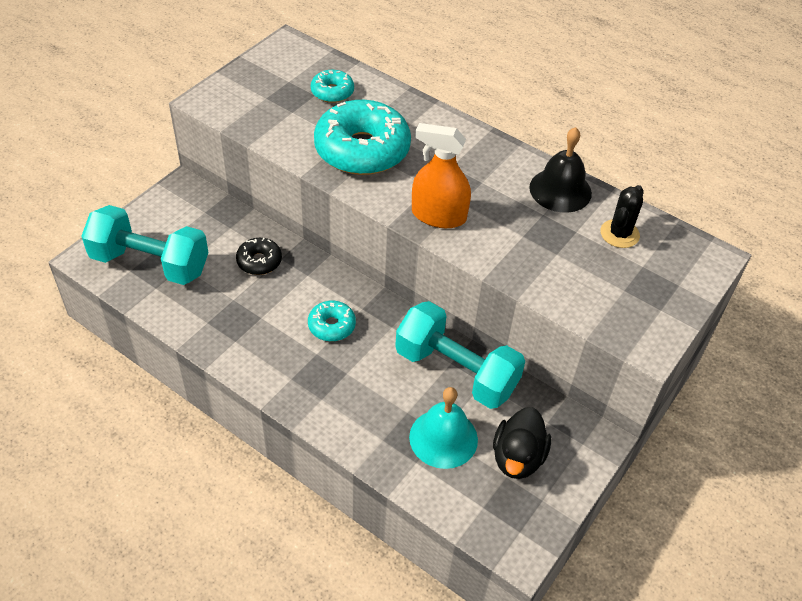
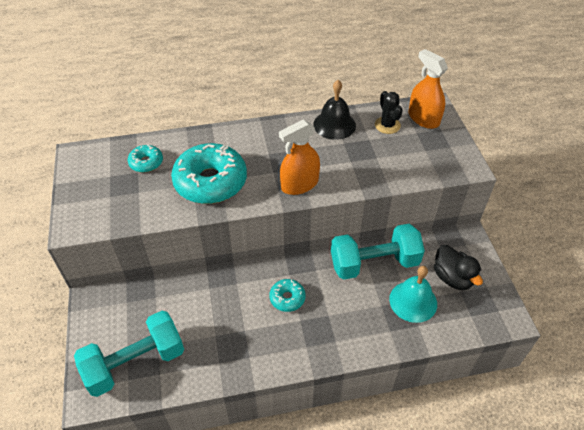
camera: 45 degrees left, 0 degrees up
black donut [236,238,282,275] -> none
none -> orange spray bottle [409,49,448,129]

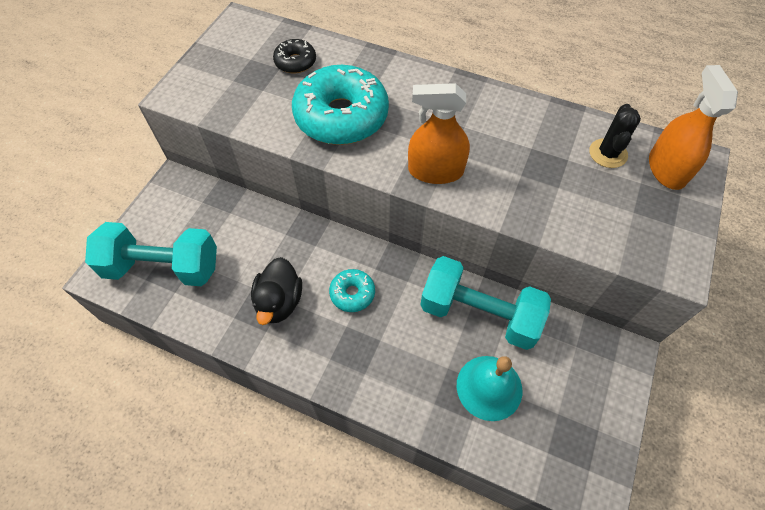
camera: 35 degrees right, 10 degrees up
turquoise donut [128,144,163,173] -> black donut [273,39,316,73]
black bell [313,80,356,140] -> none
black duck [434,245,483,290] -> black duck moved to [251,257,302,325]

